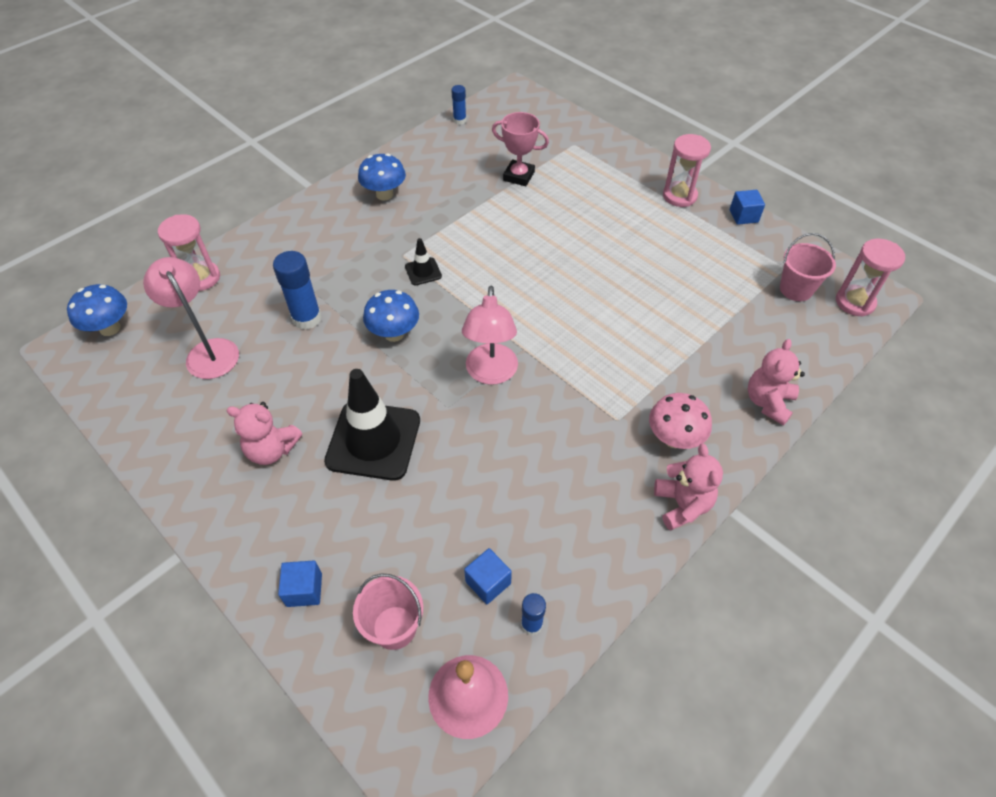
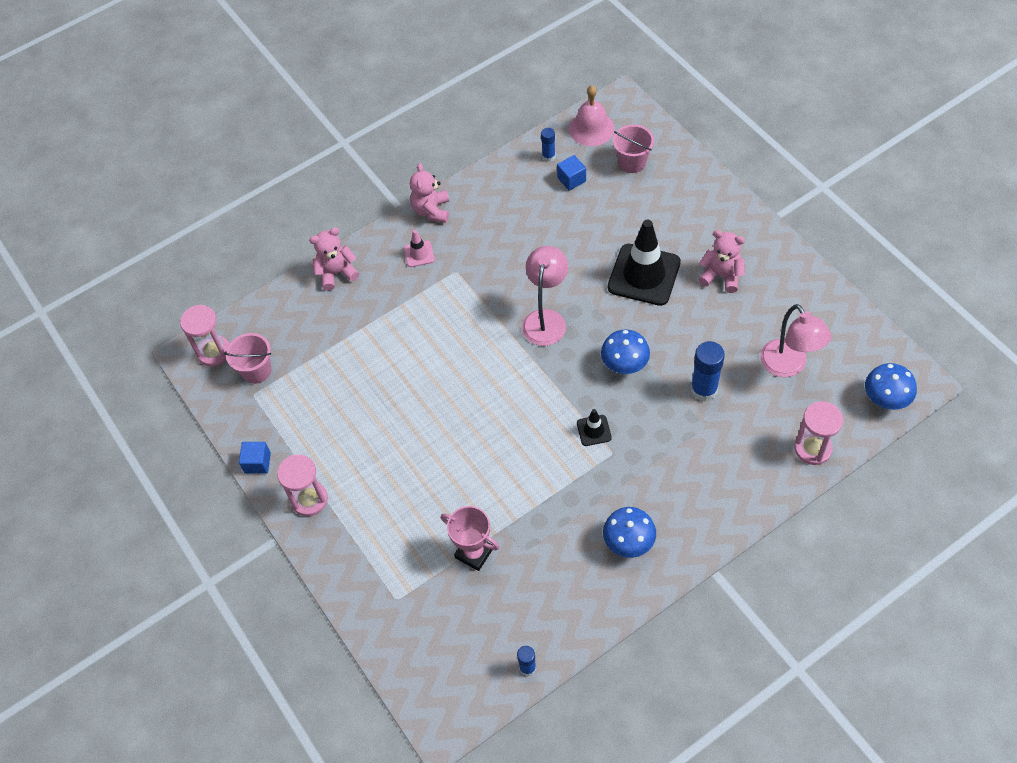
camera: 165 degrees left, 5 degrees up
blue cube [278,561,322,607] -> none
pink mushroom [649,393,712,449] -> pink traffic cone [404,230,435,267]
pink teddy bear [748,339,805,426] -> pink teddy bear turned 150 degrees counterclockwise [309,228,359,291]

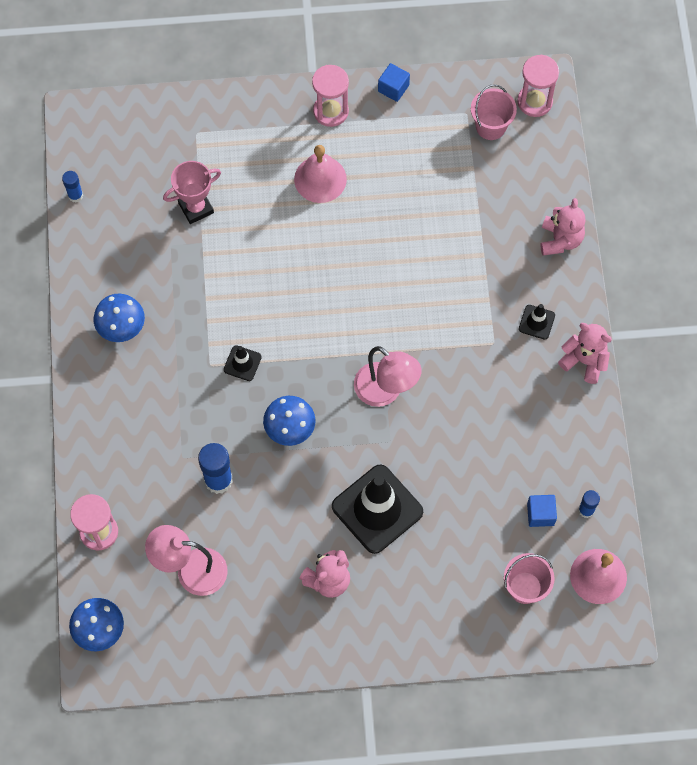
camera: 115 degrees right, 10 degrees up
pink traffic cone [404,230,435,267] -> black traffic cone [519,304,555,339]
none -> pink bell [294,145,347,203]

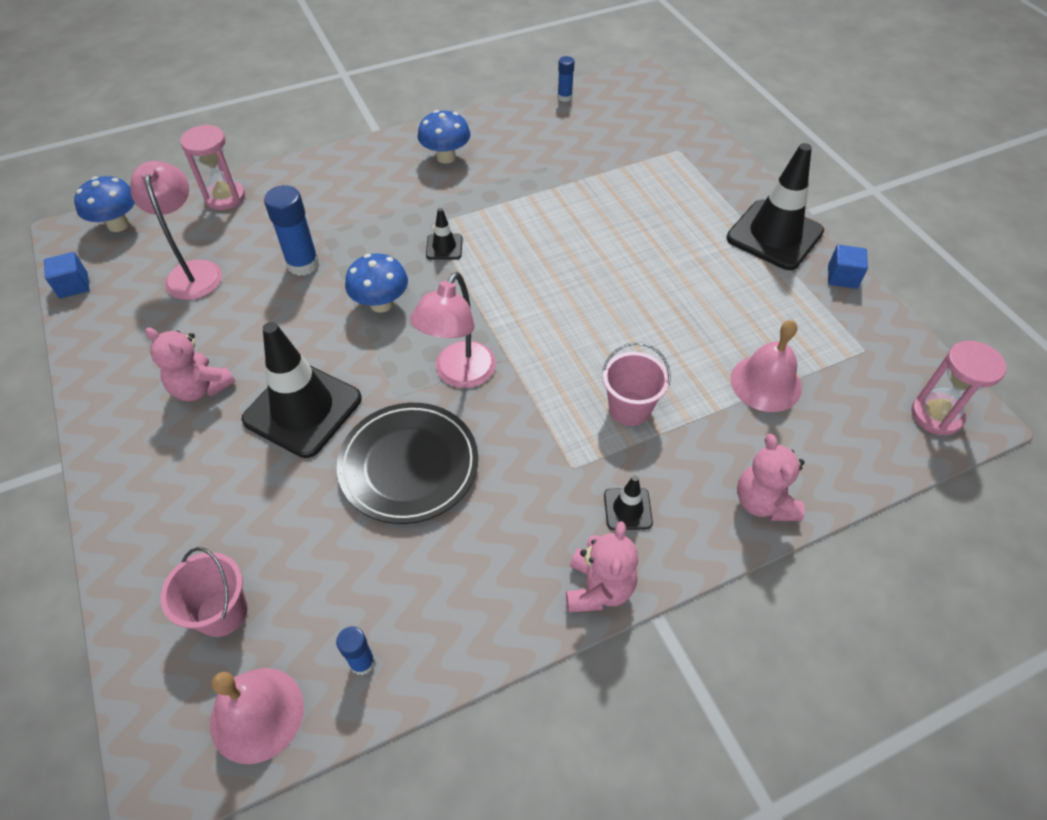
camera: 70 degrees right, 15 degrees down
pink trophy [163,161,221,224] -> none
pink bell [294,145,347,203] -> pink bell moved to [730,320,802,412]
pink hourglass [312,65,349,127] -> black traffic cone [726,143,824,270]
pink bucket [471,84,517,140] -> pink bucket moved to [602,342,671,426]
blue cube [527,495,557,527] -> blue cube moved to [44,252,90,298]
pink teddy bear [540,198,586,256] -> pink teddy bear turned 90 degrees clockwise [737,434,805,521]
none -> black plate [337,403,478,524]

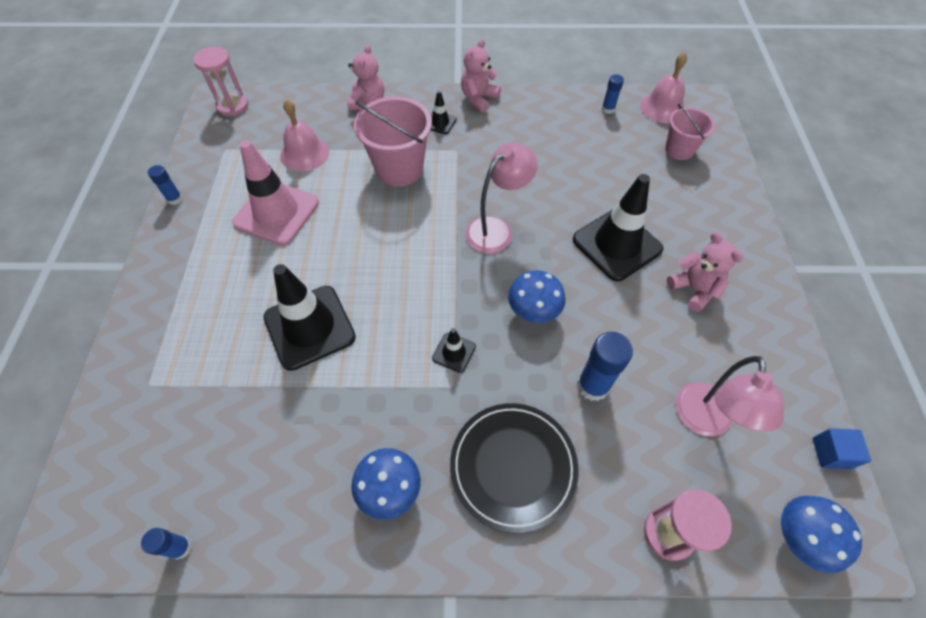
camera: 155 degrees left, 5 degrees up
black plate [337,403,478,524] -> black plate moved to [450,403,579,533]
pink bucket [602,342,671,426] -> pink bucket [354,97,432,187], size x1.64
black traffic cone [726,143,824,270] -> black traffic cone moved to [263,264,356,371]
blue cube [828,245,868,289] -> blue glue stick [148,165,183,205]
none -> pink traffic cone [232,140,319,245]

